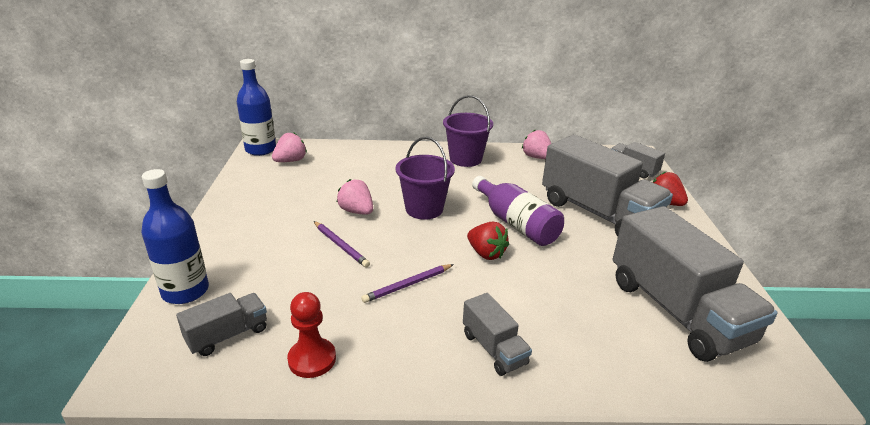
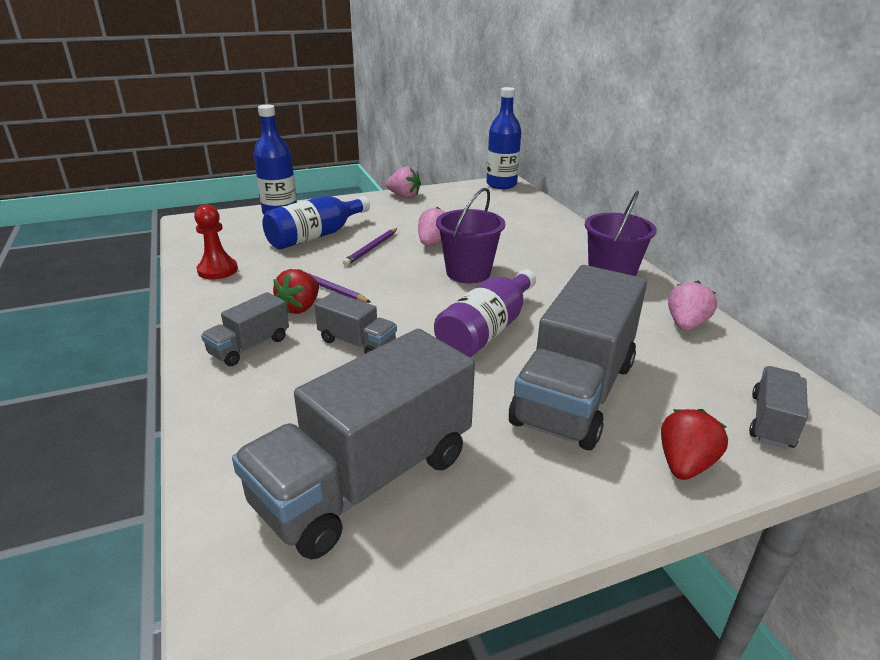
camera: 70 degrees right, 0 degrees up
grey truck [176,293,267,356] -> grey truck moved to [314,292,397,354]
pink strawberry [272,132,307,162] -> pink strawberry moved to [386,166,421,198]
red strawberry [467,222,509,260] -> red strawberry moved to [273,269,319,314]
none -> blue bottle [262,196,370,250]

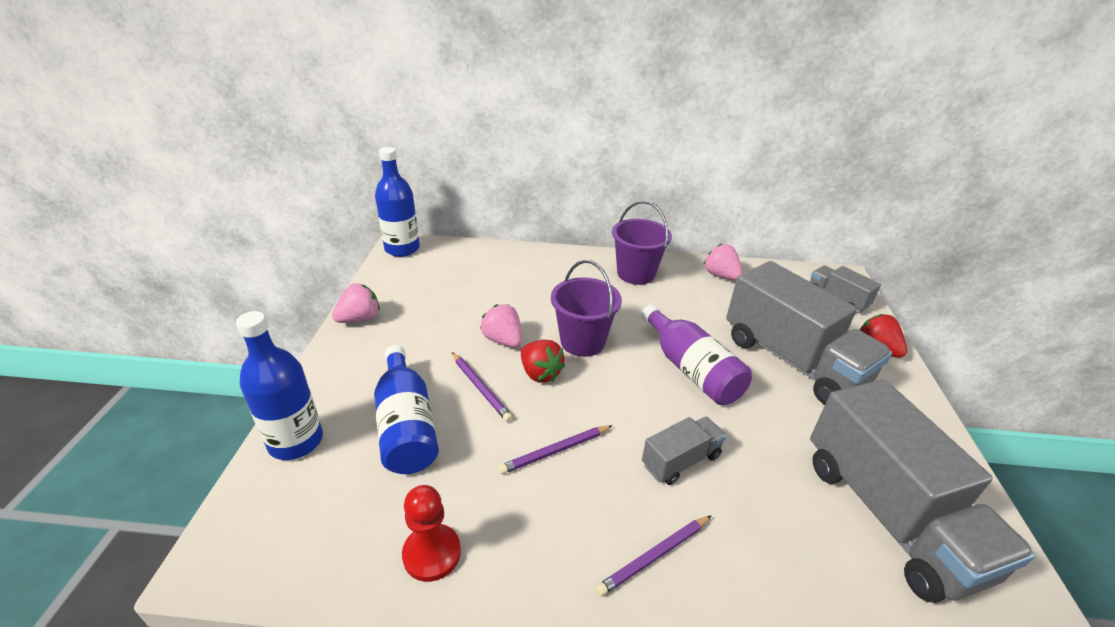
camera: 65 degrees left, 5 degrees up
grey truck [201,292,289,366] -> purple pencil [595,515,712,596]
red strawberry [273,269,319,314] -> red strawberry moved to [521,340,565,382]

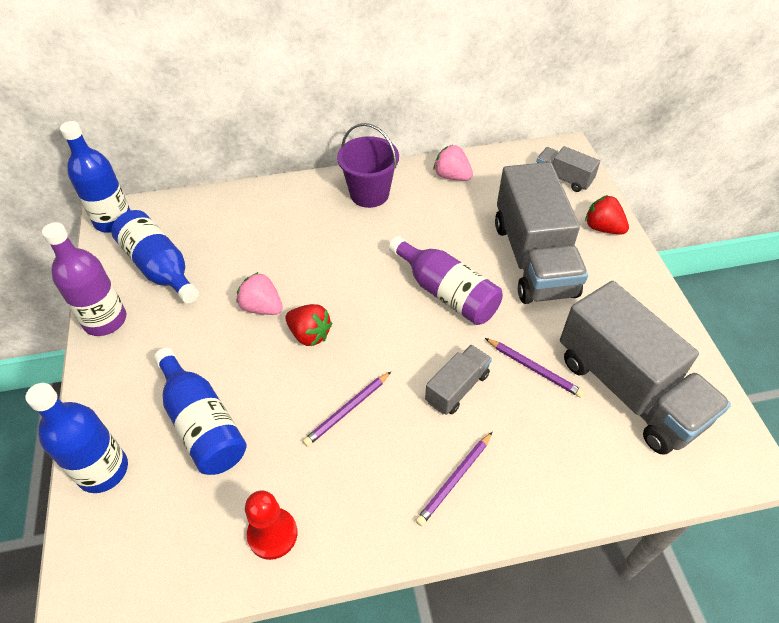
camera: 15 degrees left, 15 degrees up
pink strawberry [332,283,380,323] -> purple bottle [42,222,126,336]
purple pencil [452,352,513,422] -> purple pencil moved to [485,338,585,398]
purple bucket [551,260,622,357] -> none
grey truck [726,261,892,404] -> grey truck turned 45 degrees clockwise [495,162,588,304]
none -> blue bottle [111,210,199,304]

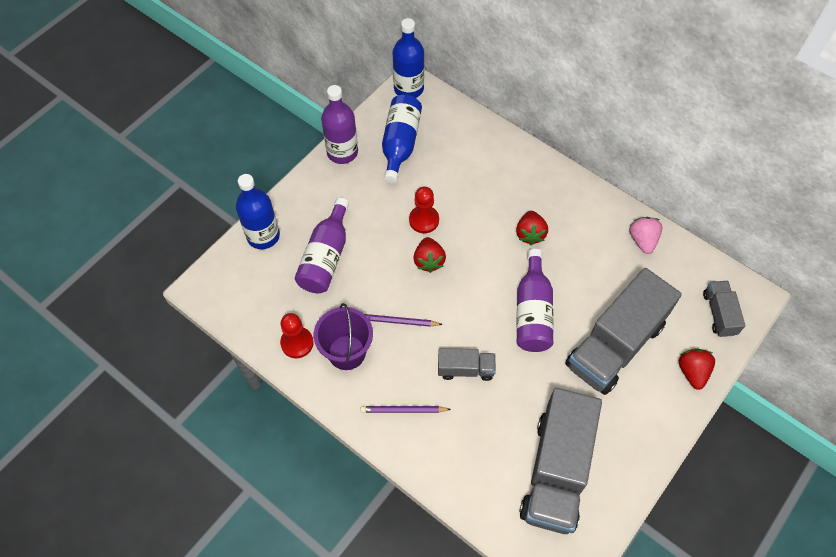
camera: 50 degrees right, 10 degrees up
blue bottle [154,348,247,475] -> purple bottle [295,198,349,293]
pink strawberry [237,272,283,315] -> red pawn [409,186,439,233]
purple bucket [337,123,399,208] -> purple bucket moved to [314,303,373,370]
purple pencil [485,338,585,398] -> none
none -> red strawberry [516,211,548,245]

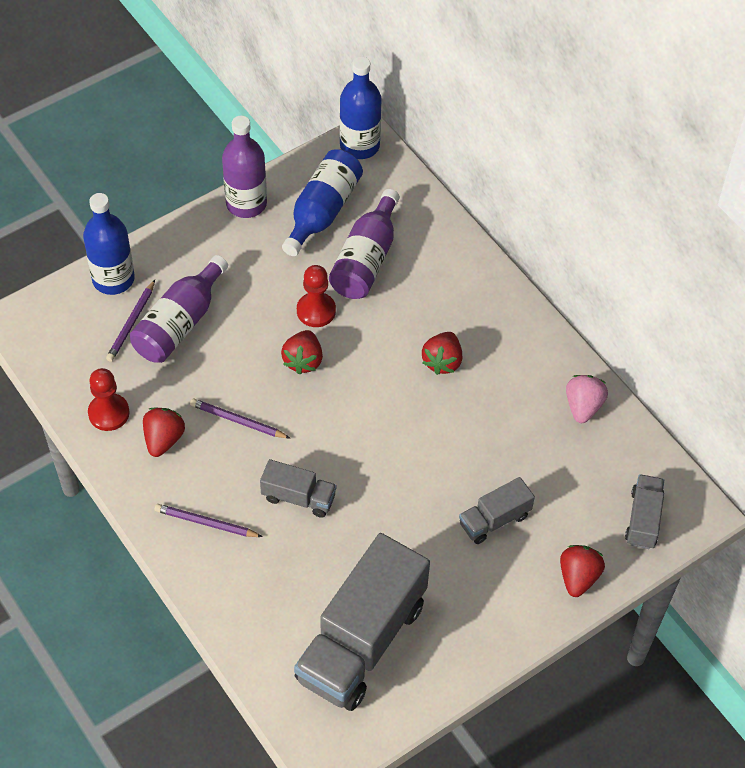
camera: 15 degrees right, 5 degrees down
purple bucket [314,303,373,370] -> red strawberry [143,408,185,457]
purple bottle [516,249,554,352] -> purple bottle moved to [329,189,400,299]
grey truck [565,268,682,395] -> grey truck [459,477,535,544], size x0.47
none -> purple pencil [106,280,155,362]

